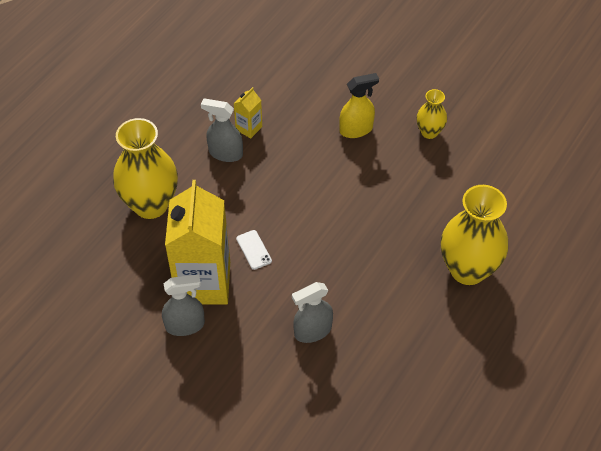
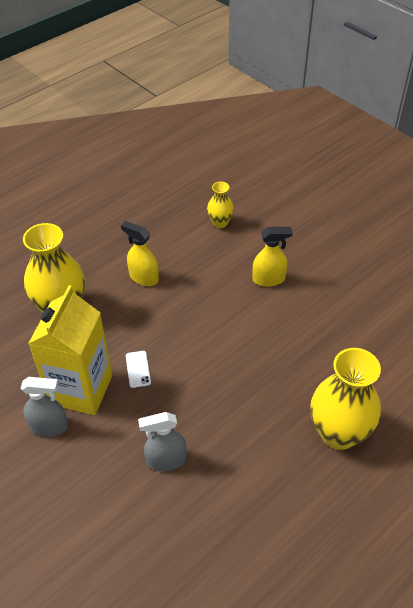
camera: 15 degrees right, 5 degrees down
grey spray bottle [201,99,243,162] -> yellow spray bottle [121,221,159,286]
yellow carton [233,87,262,139] -> none
yellow vase [416,89,447,139] -> yellow vase moved to [207,182,234,228]

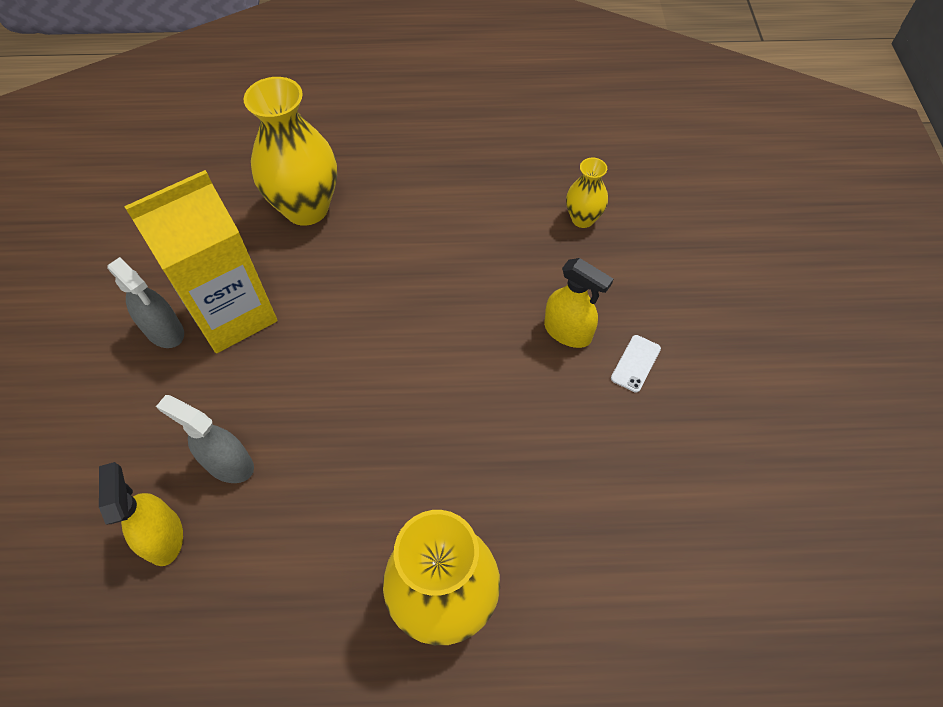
camera: 40 degrees right, 10 degrees up
yellow spray bottle [121,221,159,286] -> yellow spray bottle moved to [99,462,183,566]
white phone [126,351,151,388] -> white phone moved to [611,335,661,393]

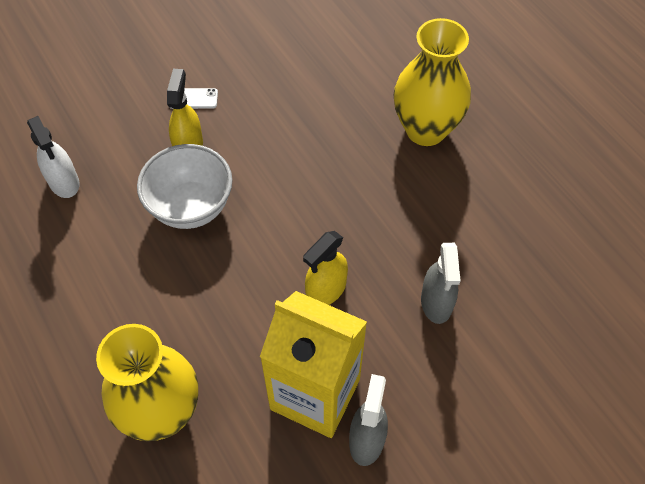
camera: 120 degrees left, 0 degrees up
yellow spray bottle [99,462,183,566] -> yellow spray bottle moved to [303,231,348,305]
yellow vase [566,158,608,228] -> white spray bottle [27,116,79,198]
none -> white bowl [137,144,233,229]

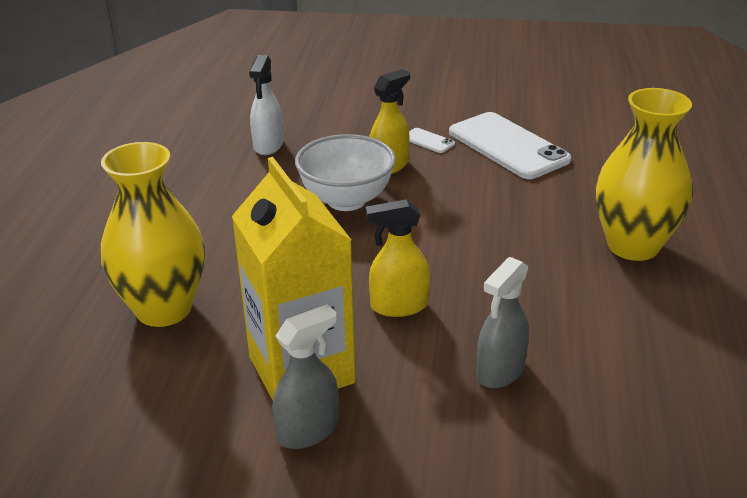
camera: 40 degrees right, 25 degrees down
none -> white phone [449,112,571,179]

